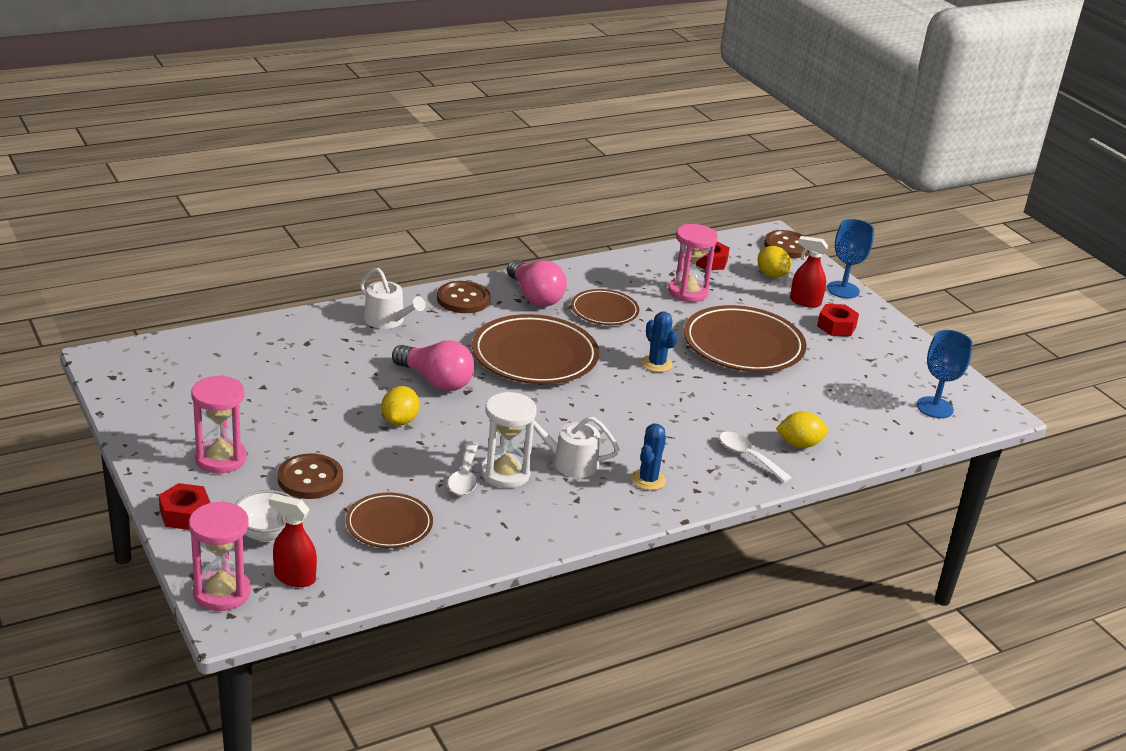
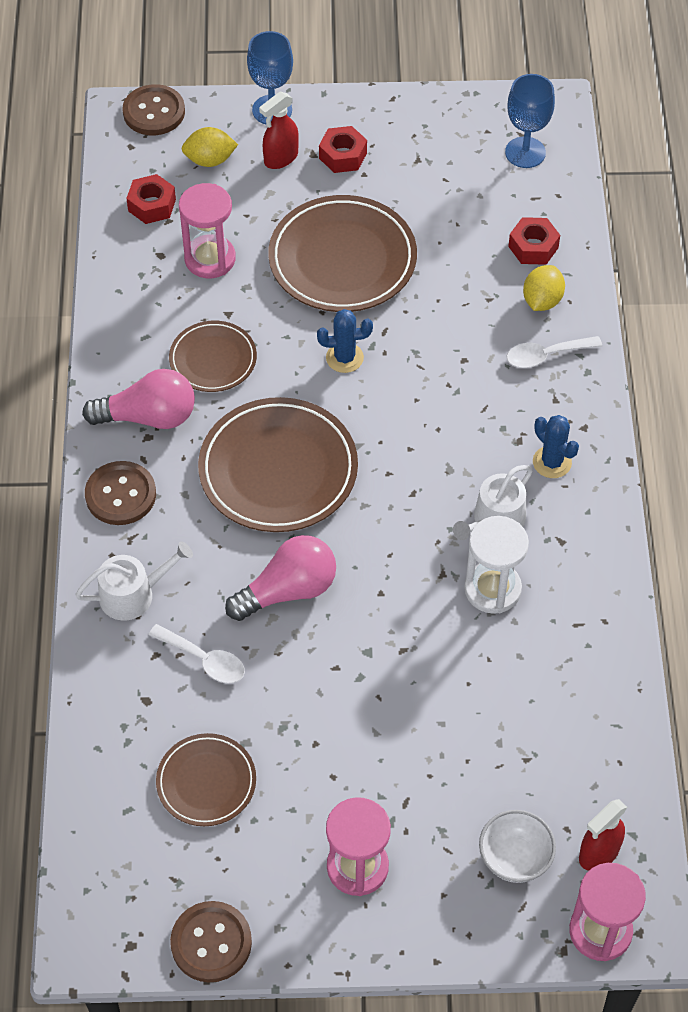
camera: 60 degrees left, 25 degrees up
red nut [159,483,210,530] -> red nut moved to [508,217,560,265]
brown button [277,454,343,499] -> brown button moved to [170,901,252,982]
brown plate [346,493,433,548] -> brown plate moved to [156,733,256,826]
yellow lemon [381,386,420,425] -> none
white spoon [448,442,478,495] -> white spoon moved to [149,624,245,684]

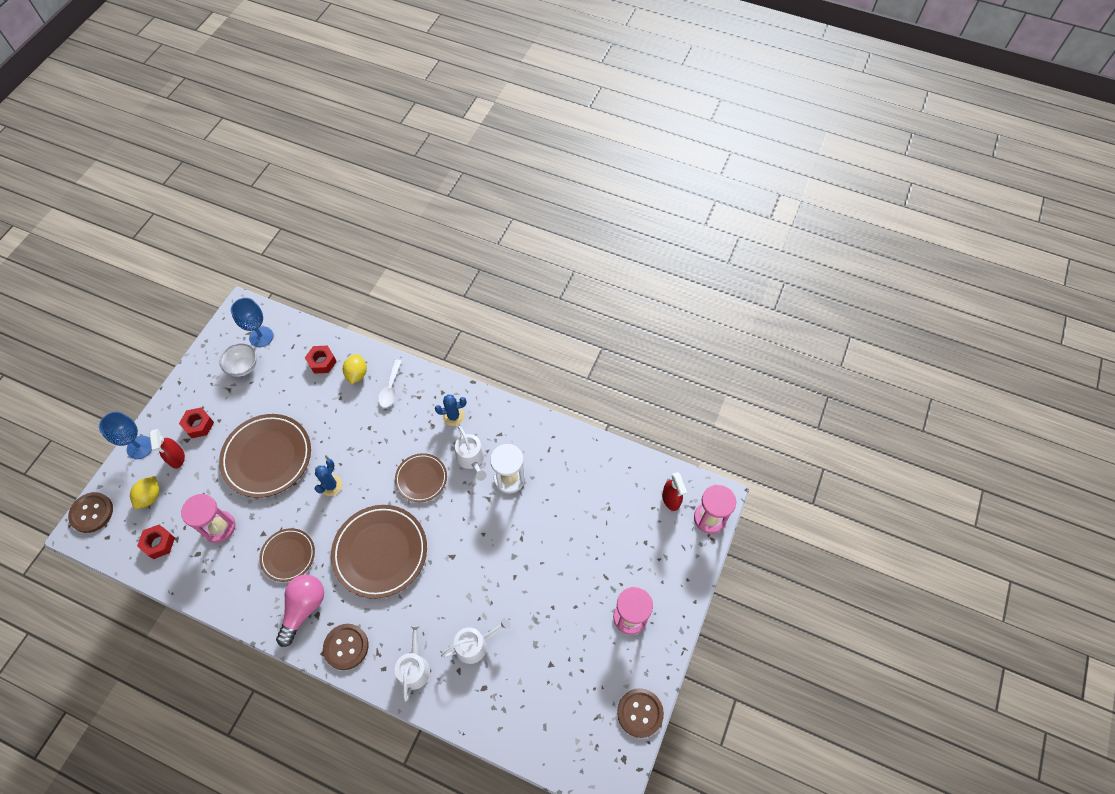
camera: 65 degrees left, 5 degrees up
white spoon [149,624,245,684] -> white watering can [441,618,511,664]
brown plate [156,733,256,826] -> brown plate moved to [395,453,447,502]
pink light bulb [225,535,336,621] -> none
white bowl [479,810,556,883] -> white bowl moved to [219,344,257,377]
yellow lemon [523,265,565,311] -> yellow lemon turned 45 degrees clockwise [343,354,367,384]

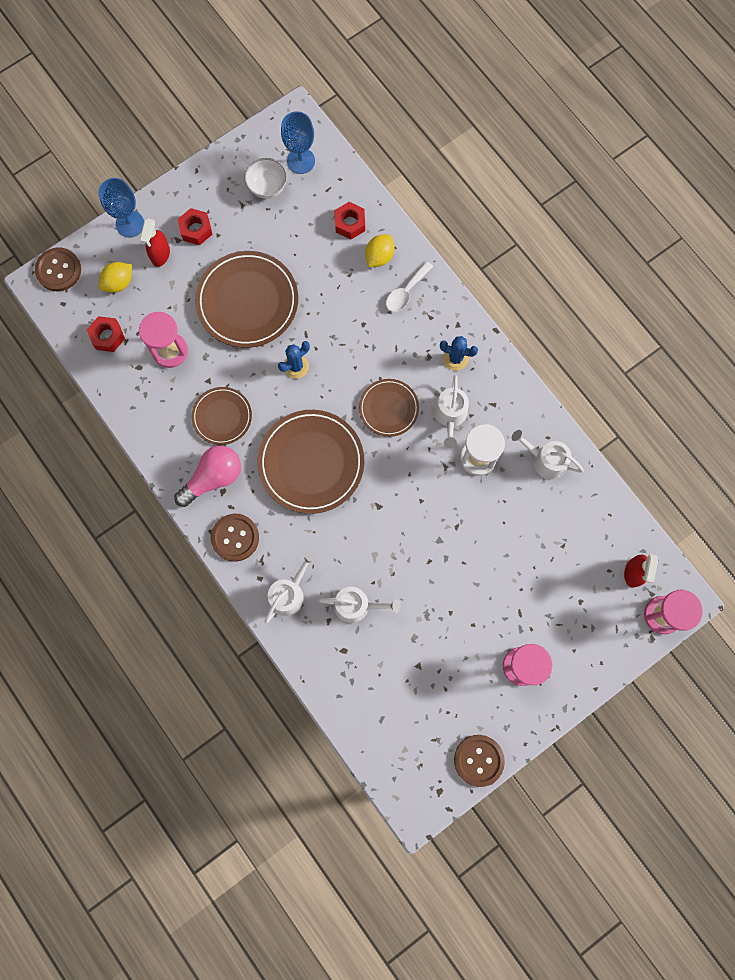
camera: 30 degrees right, 15 degrees up
none -> white watering can [512,430,584,479]

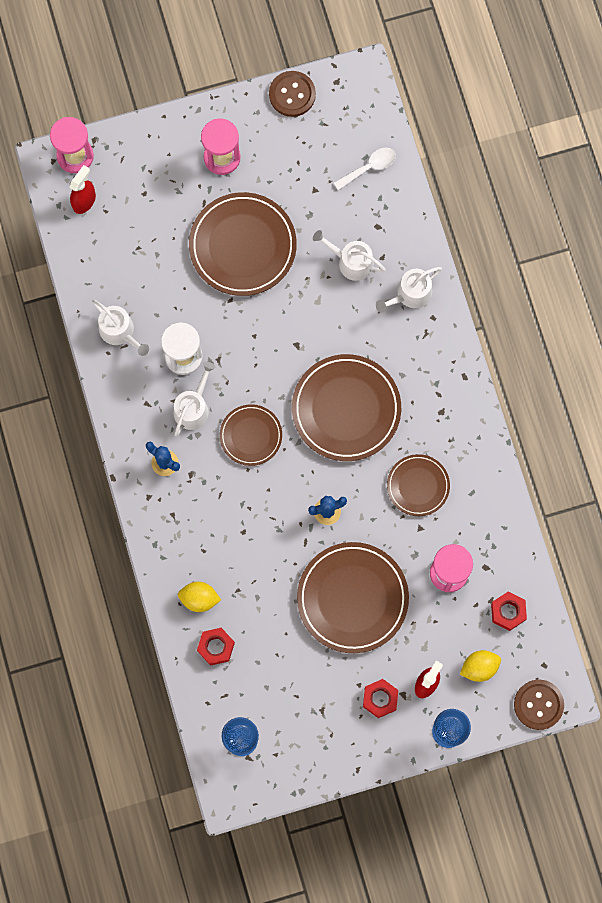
camera: 160 degrees left, 0 degrees up
pink light bulb [174,446,241,507] -> none
brown button [211,514,259,562] -> none
white bowl [244,158,287,199] -> none
yellow lemon [365,234,394,267] -> yellow lemon turned 45 degrees clockwise [178,582,221,612]
white spoon [386,261,433,312] -> white spoon moved to [334,148,396,190]
none -> brown plate [189,192,297,296]

